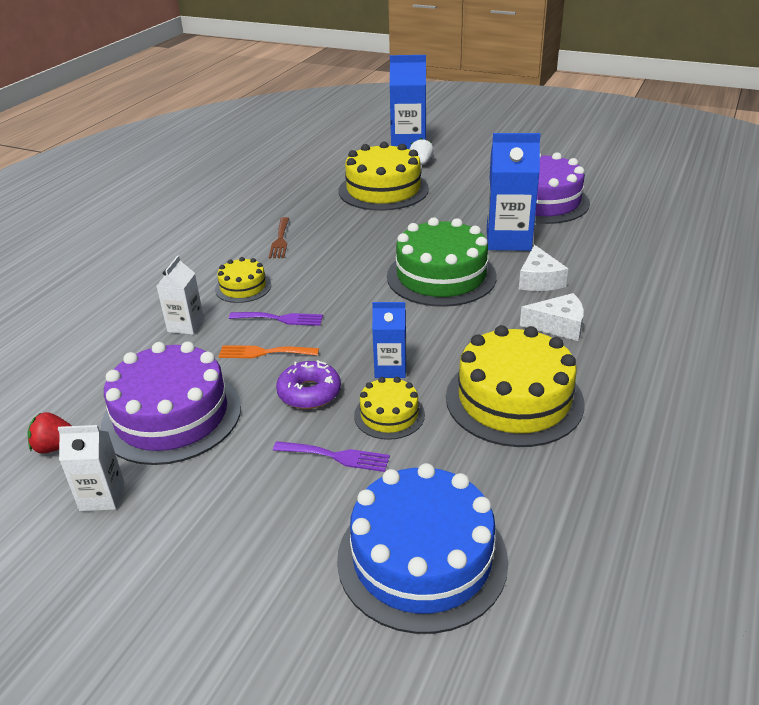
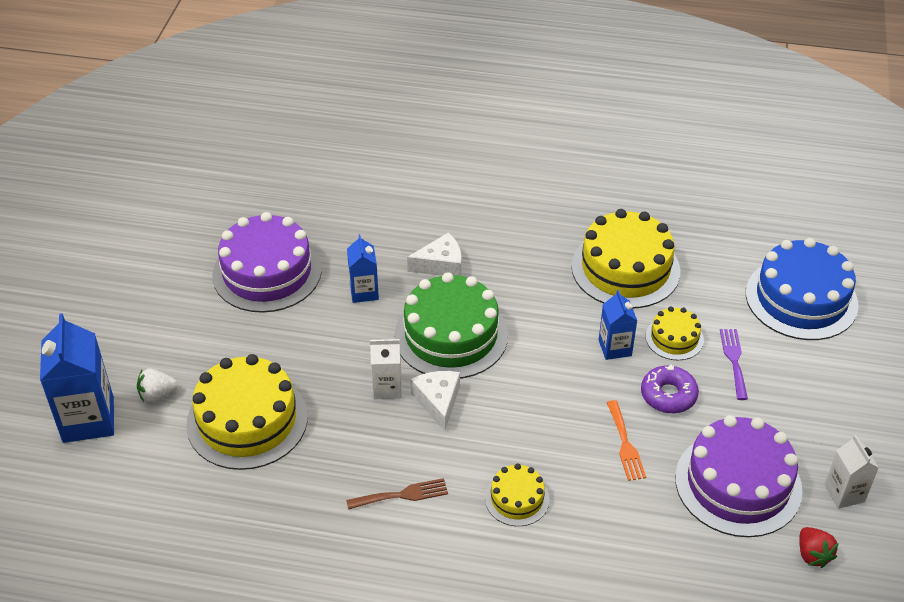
camera: 105 degrees left, 10 degrees up
white carton [157,256,204,335] -> white carton moved to [370,339,402,399]
purple fork [229,312,323,326] -> none
blue carton [487,133,541,251] -> blue carton [347,234,379,303], size x0.57
white cheese [520,293,584,341] -> white cheese moved to [411,371,460,431]

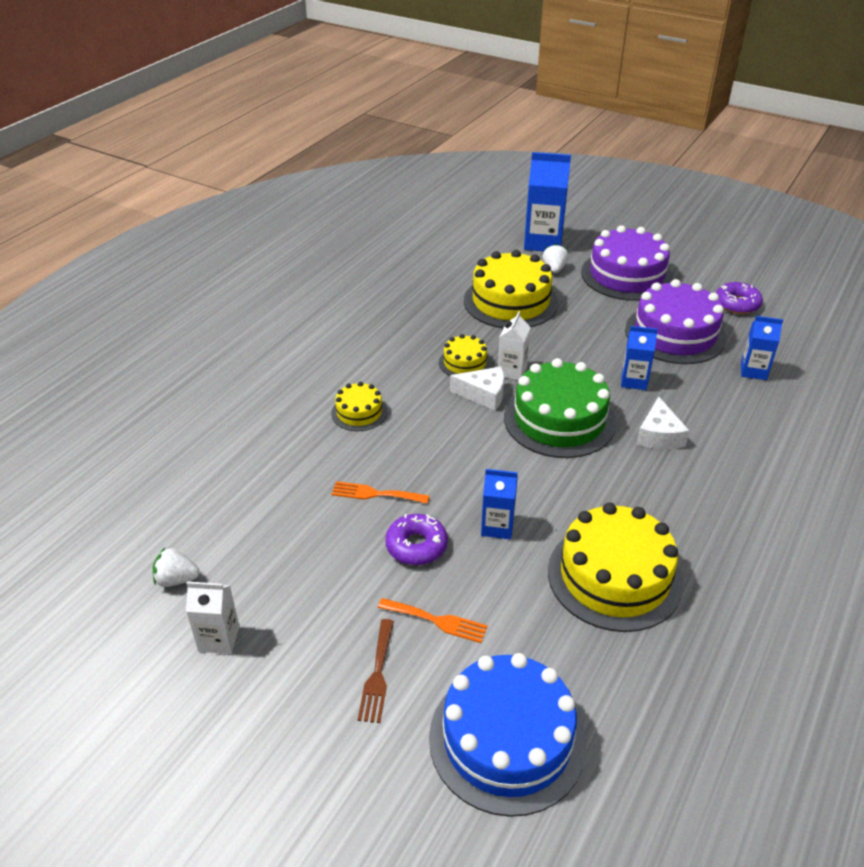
camera: 110 degrees right, 5 degrees down
brown fork [346,478,448,510] -> brown fork moved to [358,619,394,723]
yellow cake [646,307,704,360] -> yellow cake moved to [439,334,491,376]
purple cake [675,415,803,537] -> purple cake moved to [581,225,673,301]
purple fork [720,329,748,400] -> orange fork [378,598,488,643]
red strawberry [799,527,839,568] -> white strawberry [153,548,200,587]
none -> purple donut [716,282,763,314]
none -> blue carton [741,316,783,380]

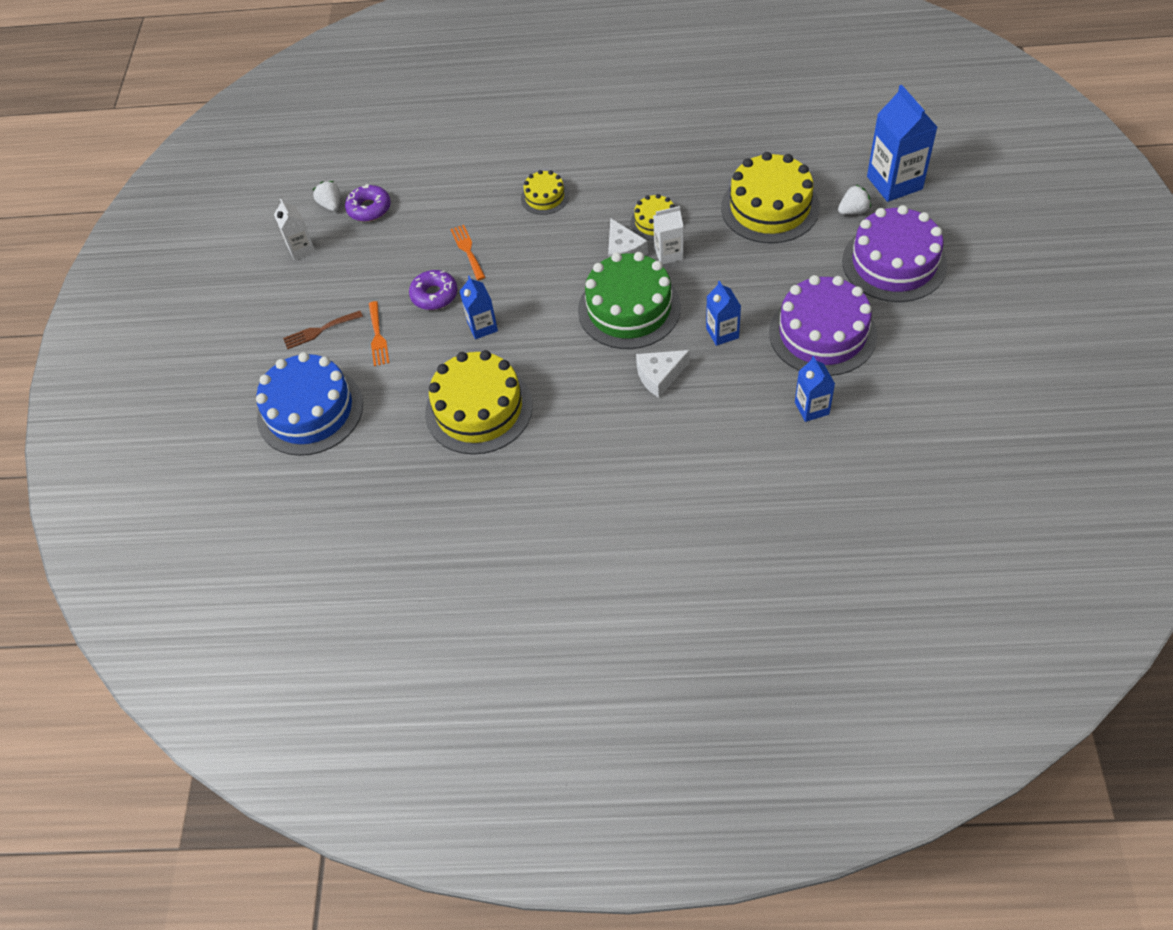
camera: 65 degrees right, 15 degrees up
purple donut [716,282,763,314] -> purple donut moved to [345,184,391,222]

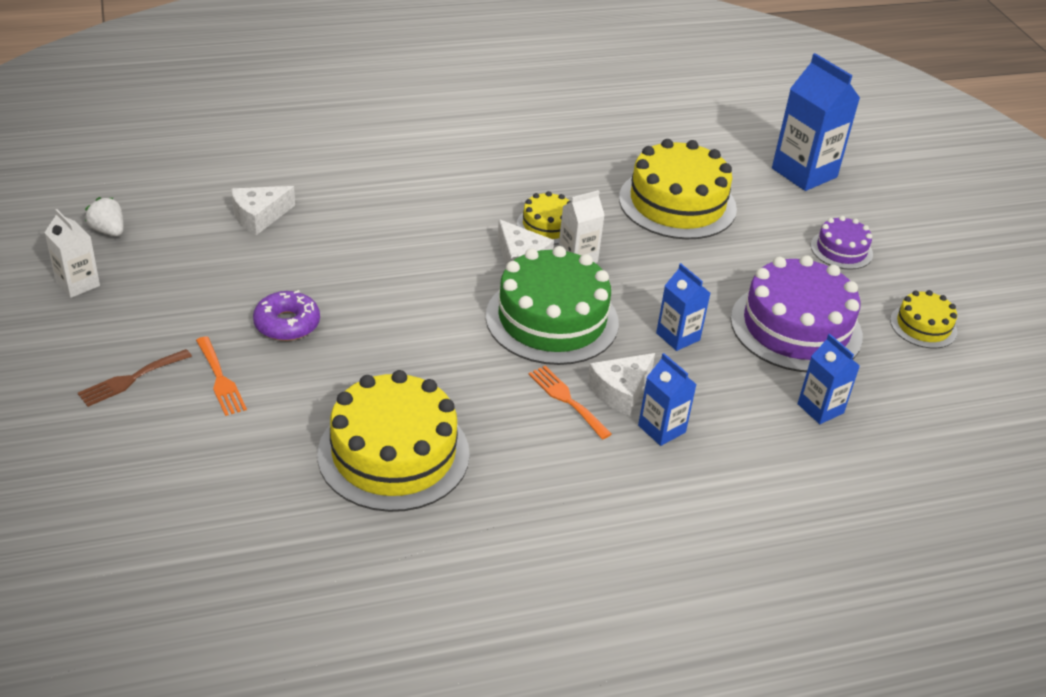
camera: 25 degrees left, 15 degrees down
blue cake [256,352,363,456] -> none
purple donut [345,184,391,222] -> none
orange fork [450,225,485,280] -> orange fork moved to [528,366,612,440]
blue carton [460,276,498,339] -> blue carton moved to [638,353,697,446]
yellow cake [521,170,569,215] -> yellow cake moved to [890,290,957,348]
white strawberry [838,184,871,215] -> none
purple cake [842,205,947,302] -> purple cake [811,216,873,270], size x0.51
none -> white cheese [231,186,295,235]

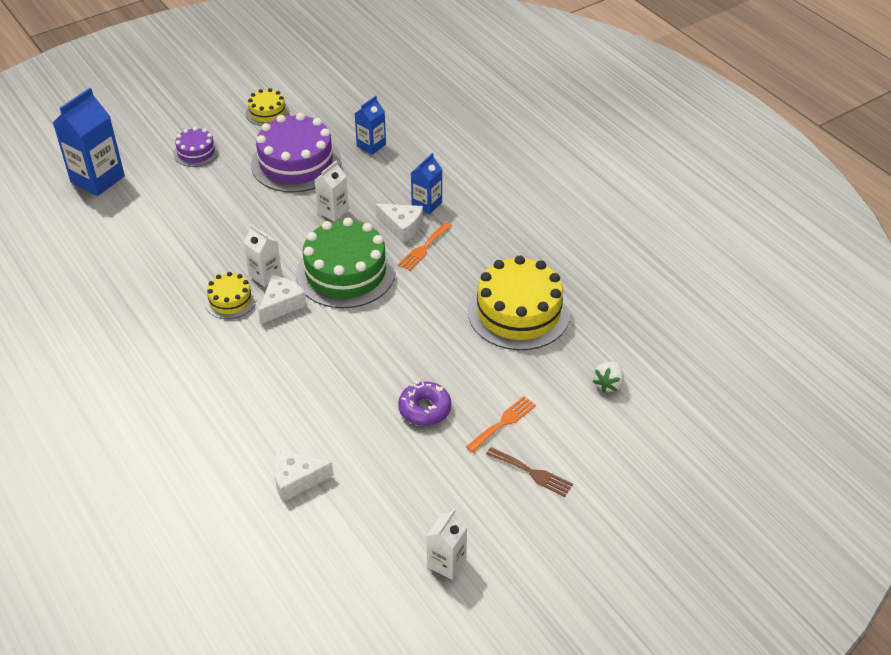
camera: 105 degrees left, 5 degrees up
white strawberry [85,197,124,236] -> white strawberry moved to [592,362,624,393]
white cheese [231,186,295,235] -> white cheese turned 135 degrees clockwise [274,449,334,502]
yellow cake [619,139,737,239] -> none
blue carton [656,263,710,351] -> white carton [315,160,349,222]

